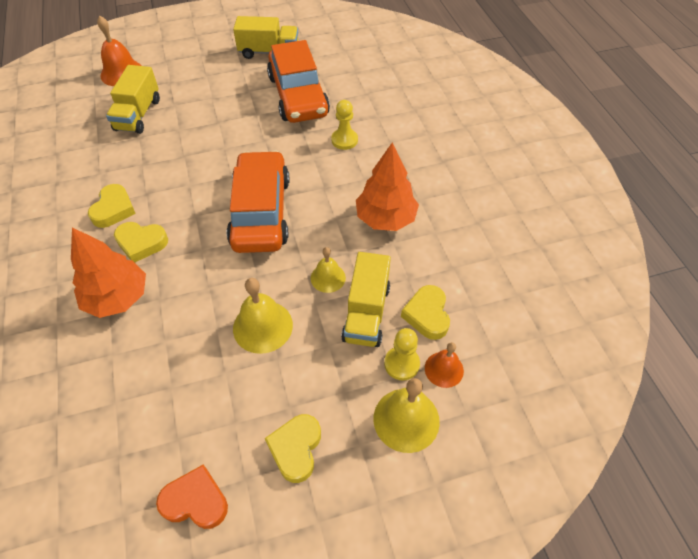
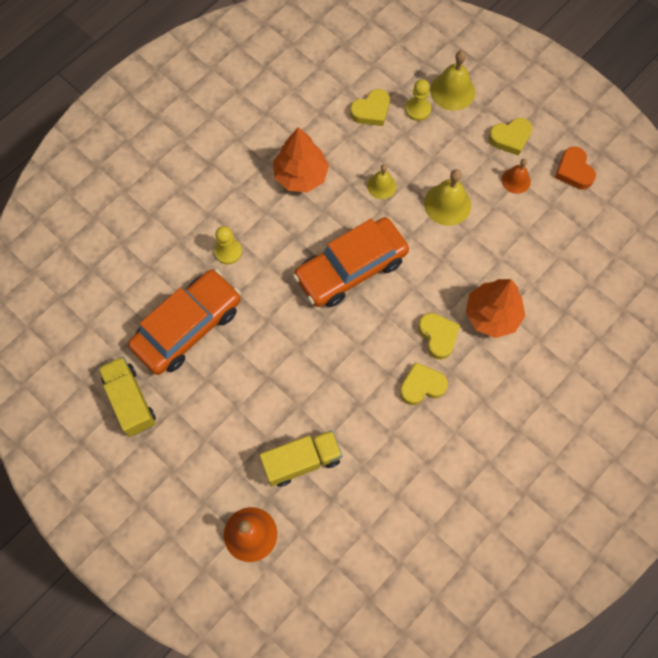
camera: 120 degrees left, 15 degrees up
yellow truck [341,252,391,347] -> none
orange bell [425,342,464,388] -> orange bell moved to [502,159,531,194]

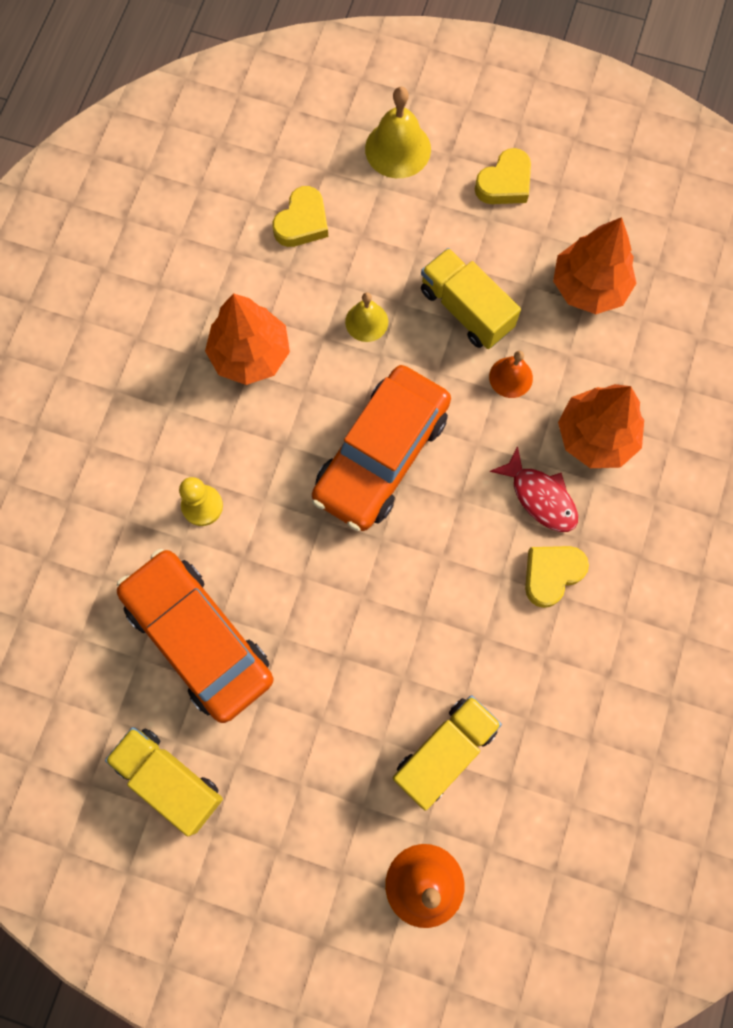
camera: 25 degrees left, 5 degrees up
orange car [128,269,241,375] -> orange car turned 60 degrees counterclockwise [117,549,273,723]
yellow pawn [405,79,431,121] -> none
yellow heart [418,313,460,360] -> red fish [490,446,578,532]
yellow bell [424,169,471,226] -> yellow truck [421,248,521,349]
orange bell [502,159,531,194] -> orange bell moved to [489,351,533,398]
orange heart [555,146,596,190] -> none
none -> orange tree [553,217,636,314]

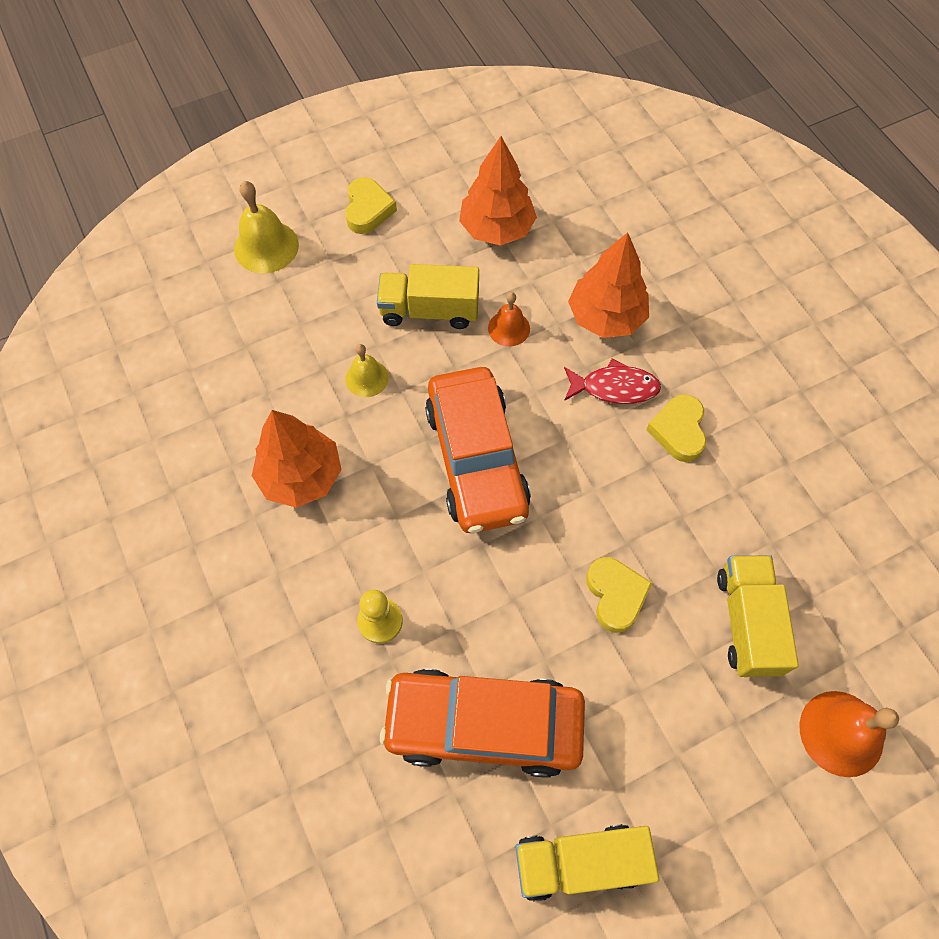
camera: 45 degrees left, 10 degrees down
yellow heart [272,186,328,247] -> yellow heart moved to [586,557,652,633]

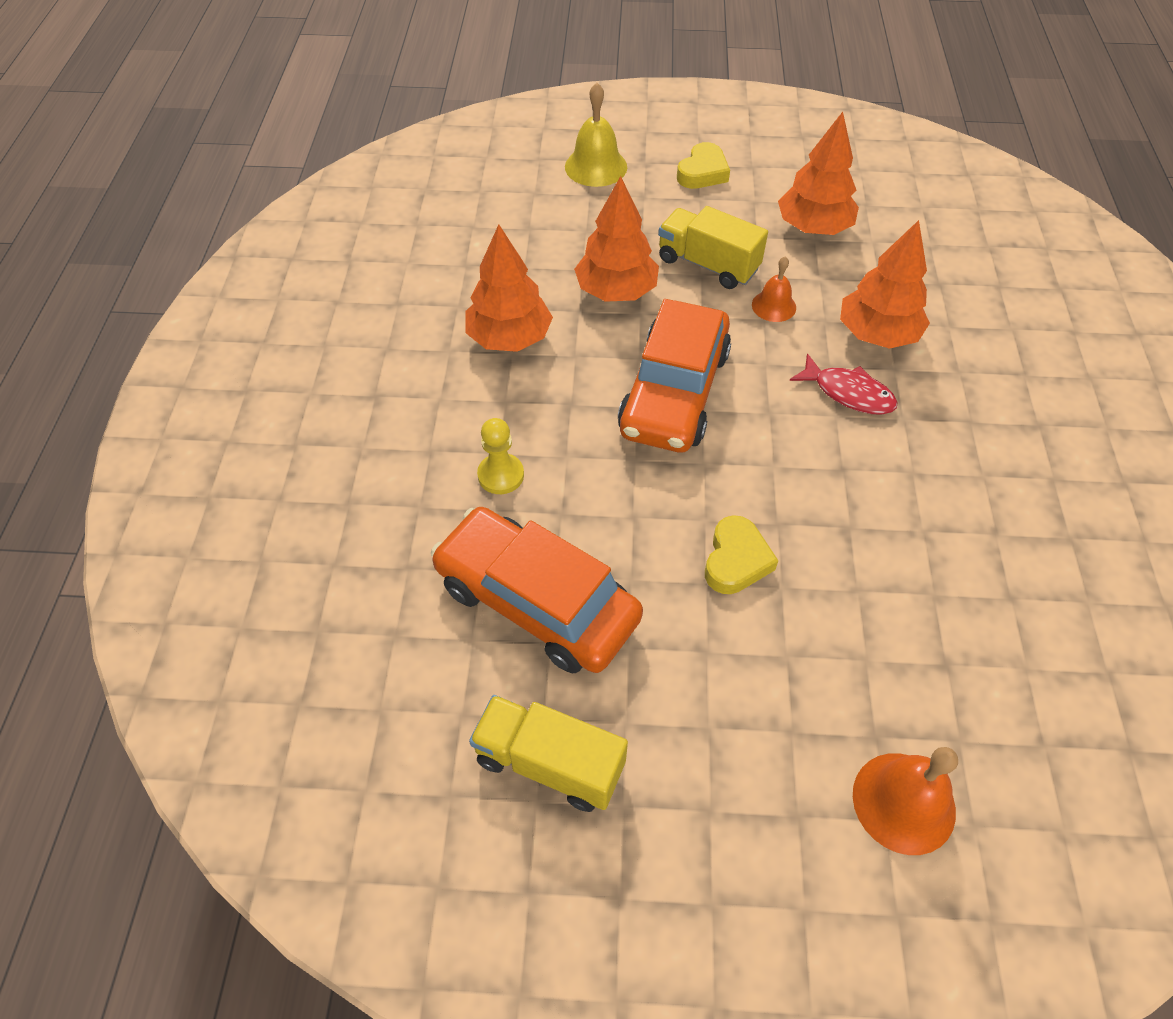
camera: 30 degrees right, 10 degrees down
yellow bell [345,344,389,397] -> orange tree [574,176,659,302]
yellow heart [646,394,707,462] -> none
yellow truck [717,555,799,677] -> none

